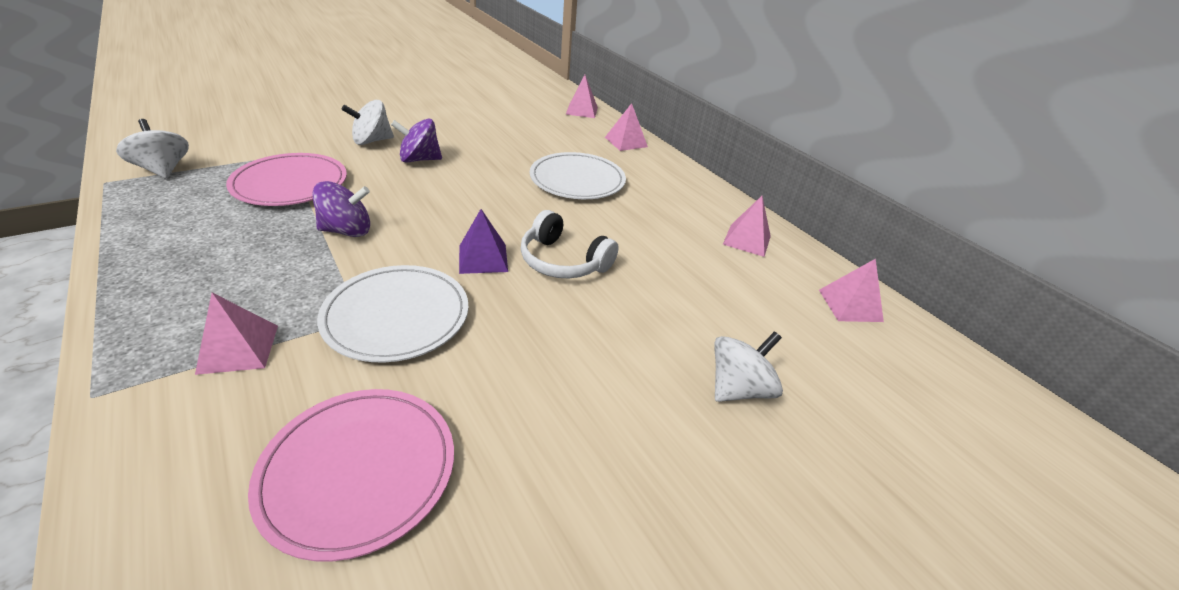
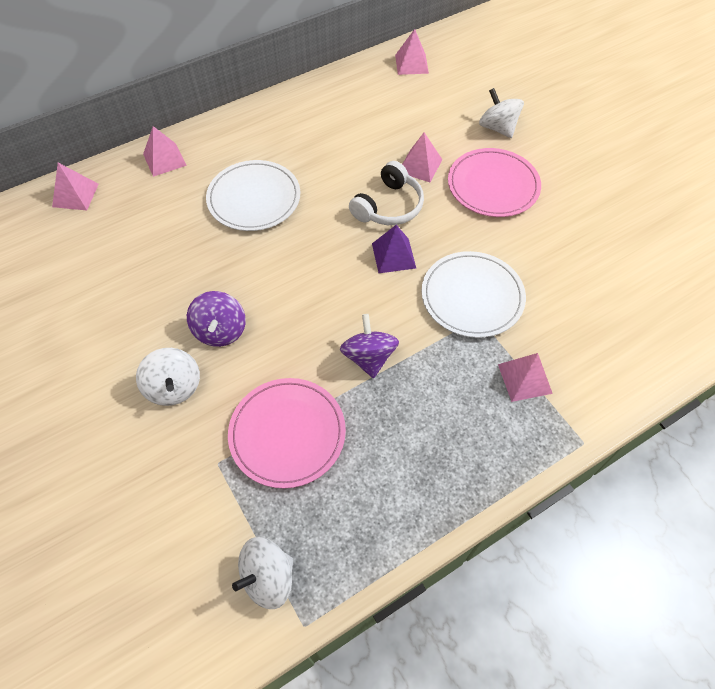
camera: 85 degrees left, 20 degrees up
pink plate [248,389,454,562] -> pink plate moved to [448,148,541,217]
pink pyramid [723,196,771,257] -> pink pyramid moved to [402,133,442,182]

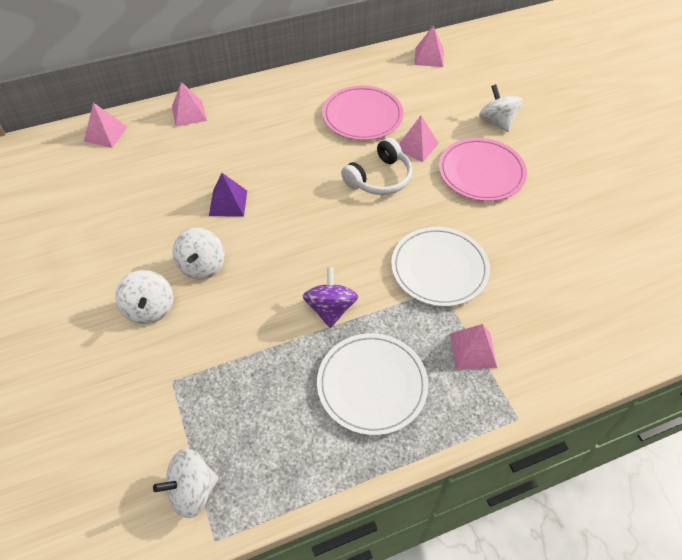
camera: 10 degrees right, 5 degrees down
purple spinning top [187,291,246,347] -> white spinning top [172,228,225,280]
white plate [206,160,300,231] -> white plate moved to [317,333,429,435]
pink plate [228,378,346,488] -> pink plate moved to [322,85,404,140]
purple pyramid [372,225,416,273] -> purple pyramid moved to [209,173,247,217]

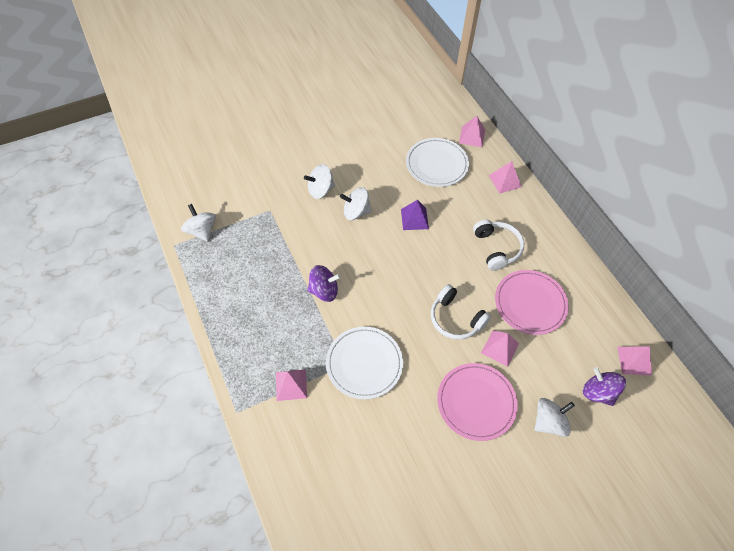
camera: 85 degrees right, 5 degrees up
white plate [317,333,429,435] -> white plate moved to [406,138,469,187]
none -> white headphones [473,220,524,271]
none -> purple spinning top [583,367,626,406]

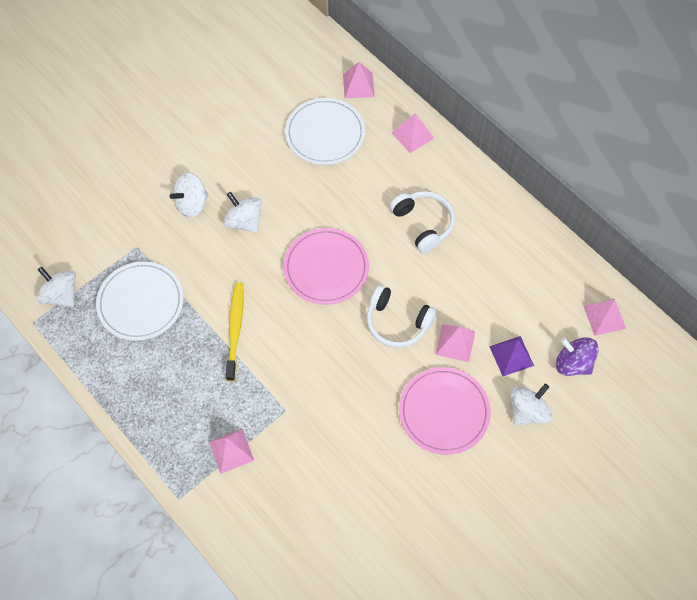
camera: 15 degrees left, 5 degrees up
purple spinning top [307,265,341,302] -> yellow toothbrush [226,283,244,381]
white plate [326,327,403,400] -> white plate moved to [96,261,184,341]
white spinning top [340,187,372,220] -> white spinning top turned 60 degrees clockwise [224,192,262,233]
purple pyramid [401,200,429,230] -> purple pyramid moved to [489,336,534,376]
pink plate [495,270,569,335] -> pink plate moved to [283,228,369,305]

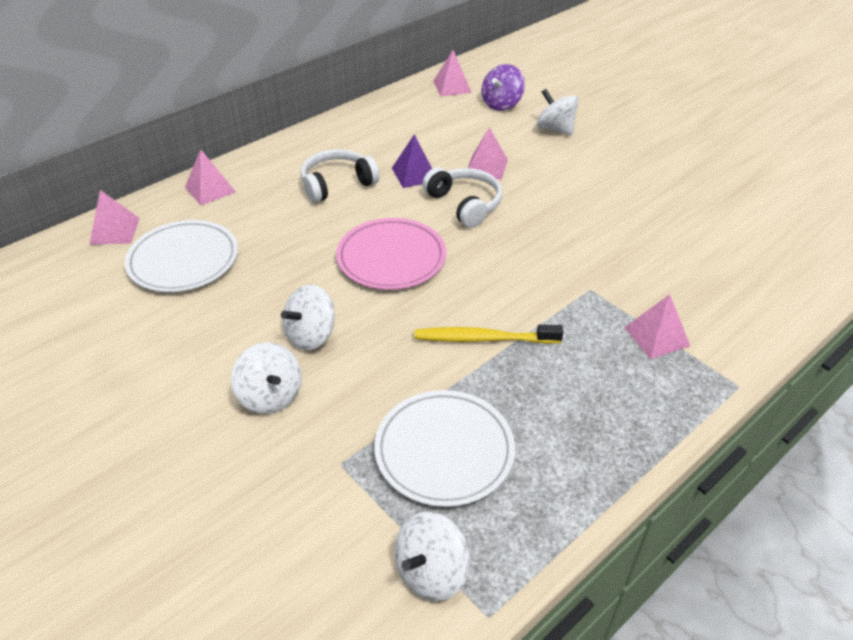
camera: 90 degrees left, 20 degrees down
white headphones [367,285,437,348] -> white headphones turned 60 degrees counterclockwise [423,167,502,228]
pink plate [399,367,491,455] -> none
purple pyramid [489,336,534,376] -> purple pyramid moved to [392,134,432,188]

